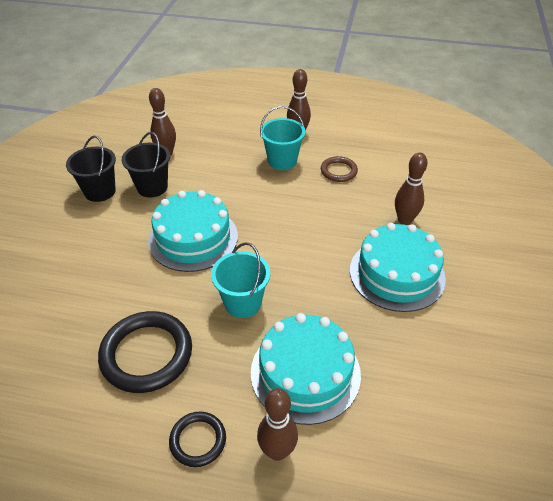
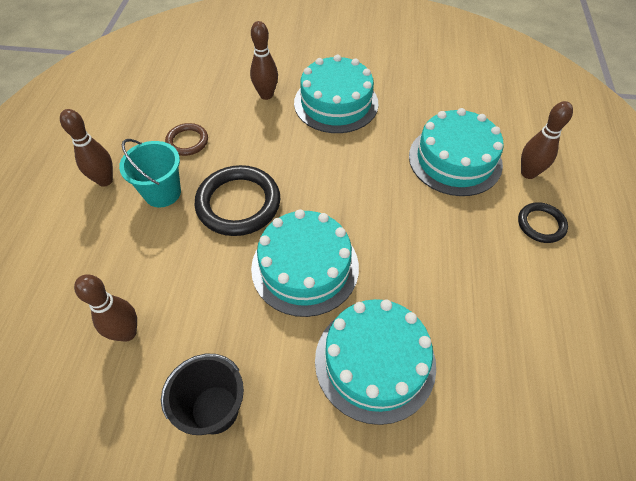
camera: 95 degrees left, 10 degrees up
black ring [98,311,192,393] -> black ring moved to [194,165,280,236]
black bucket [122,132,170,197] -> none
turquoise bucket [211,242,270,318] -> none
none -> turquoise cake [315,299,436,425]

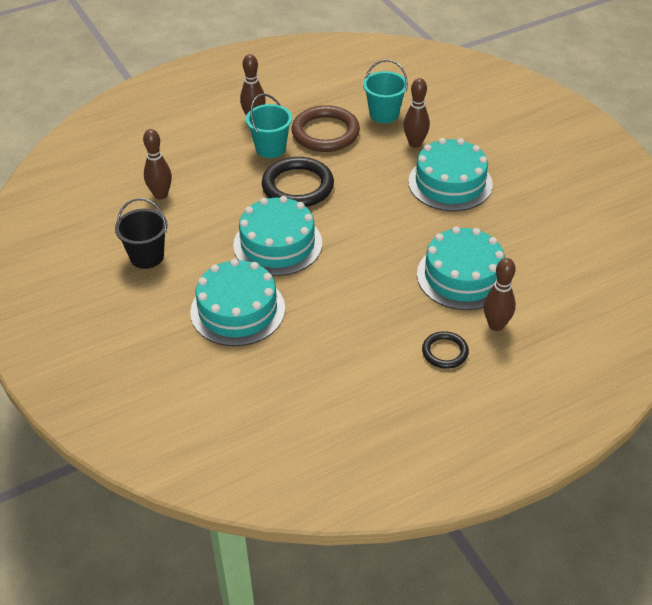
camera: 55 degrees right, 10 degrees down
brown ring [165,123,208,156] -> brown ring [292,105,360,152], size x1.82
none -> turquoise bucket [363,59,408,123]

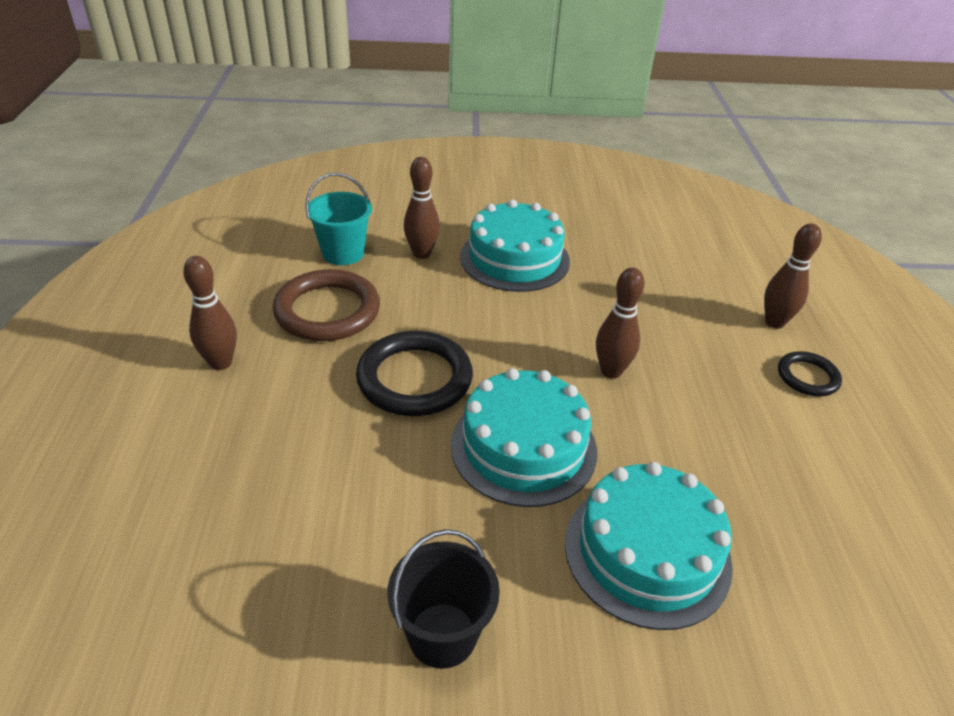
camera: 65 degrees left, 5 degrees down
brown bowling pin [143,129,172,200] -> brown bowling pin moved to [596,268,645,379]
turquoise bucket [246,94,292,158] -> none
turquoise cake [417,226,505,310] -> none

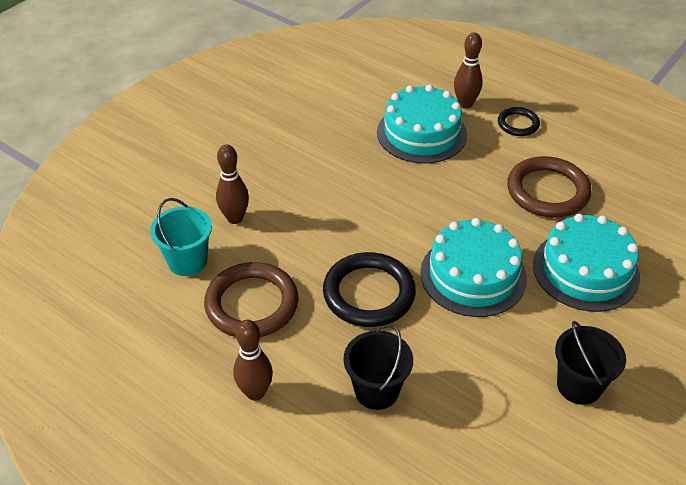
camera: 50 degrees left, 5 degrees up
turquoise cake [460,199,570,292] -> turquoise cake moved to [377,85,467,164]
brown bowling pin [596,268,645,379] -> none
none -> black bucket [344,324,413,410]
none -> brown ring [507,156,592,218]

